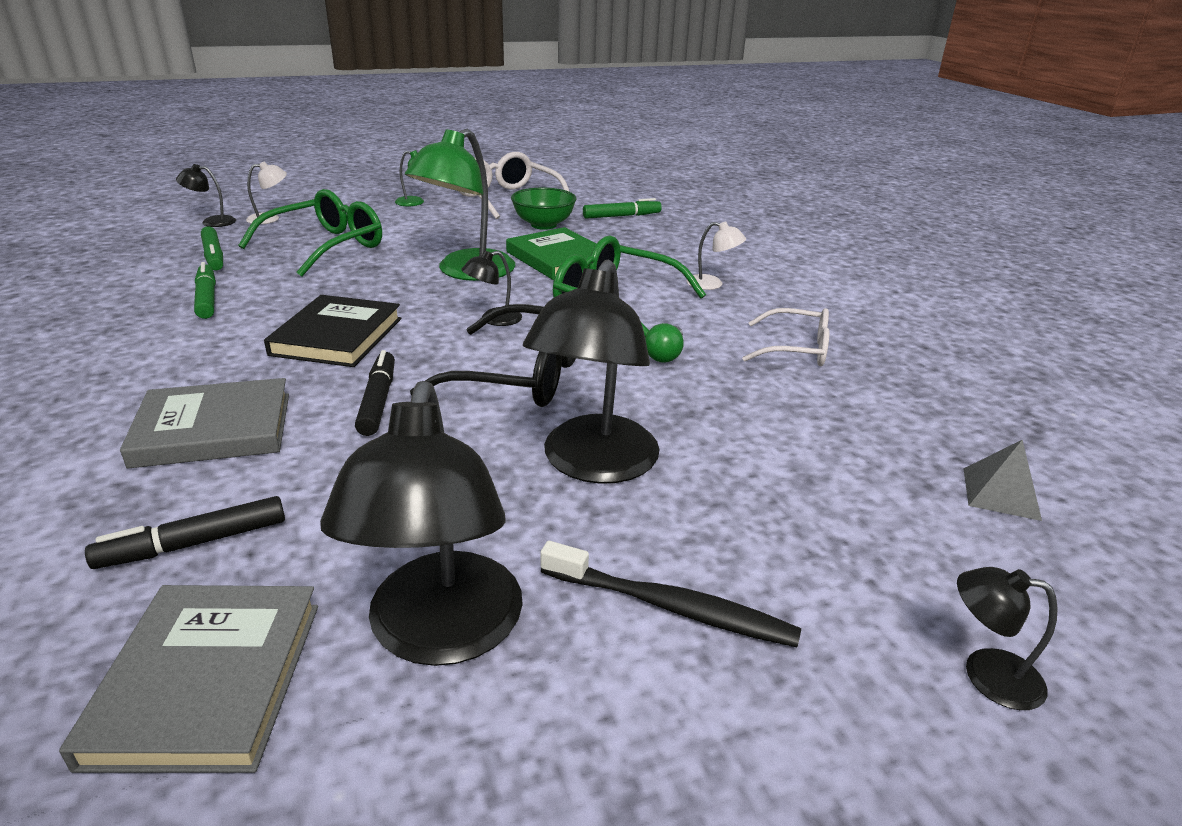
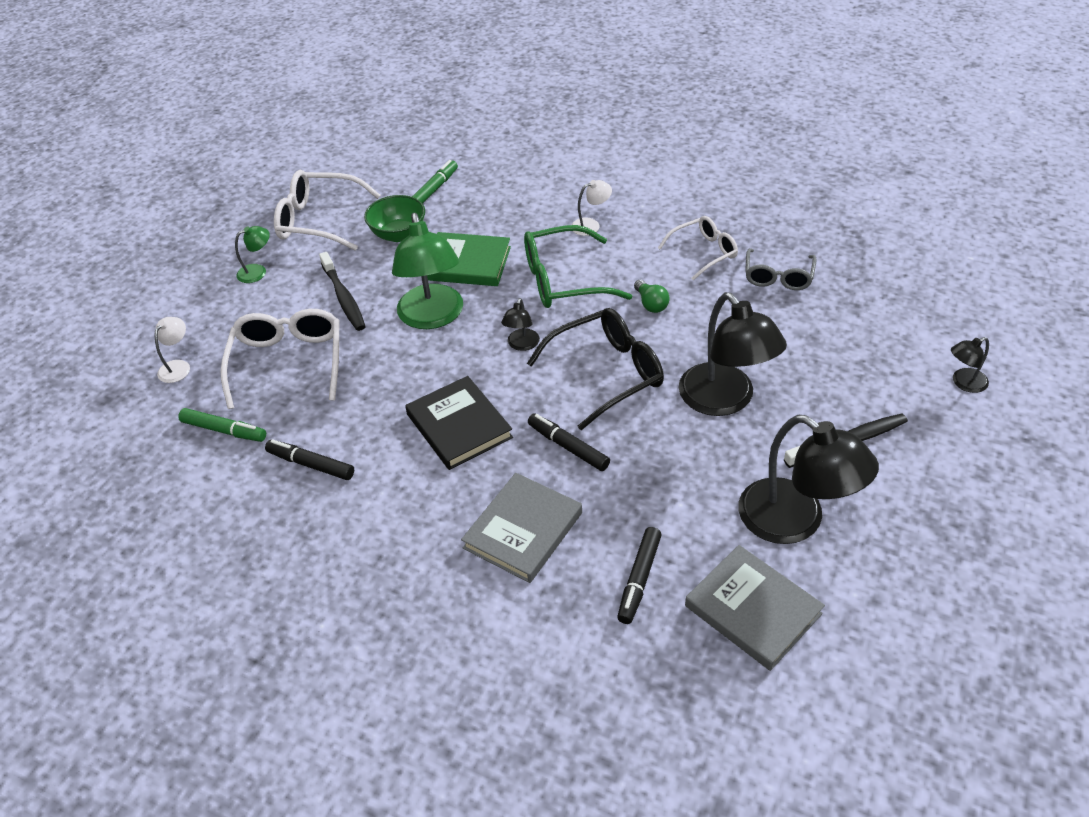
camera: 40 degrees left, 15 degrees up
black lamp [176,164,236,227] -> none
green marker [194,262,216,319] -> black marker [265,439,354,480]
green glasses [238,189,382,277] -> white glasses [220,309,339,409]
grey pyramid [963,440,1042,521] -> none
none -> black toothbrush [319,252,366,331]
none -> grey glasses [745,248,817,290]

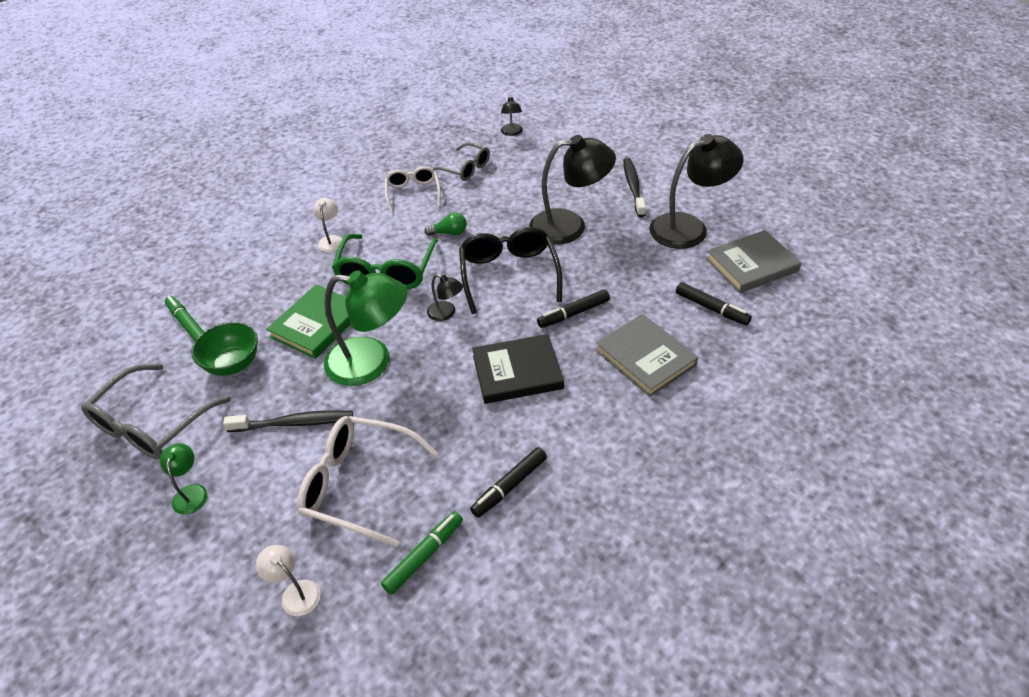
camera: 70 degrees left, 0 degrees up
white glasses [274,170,381,251] -> grey glasses [81,364,231,459]
black lamp [951,337,989,393] -> black lamp moved to [501,95,523,136]

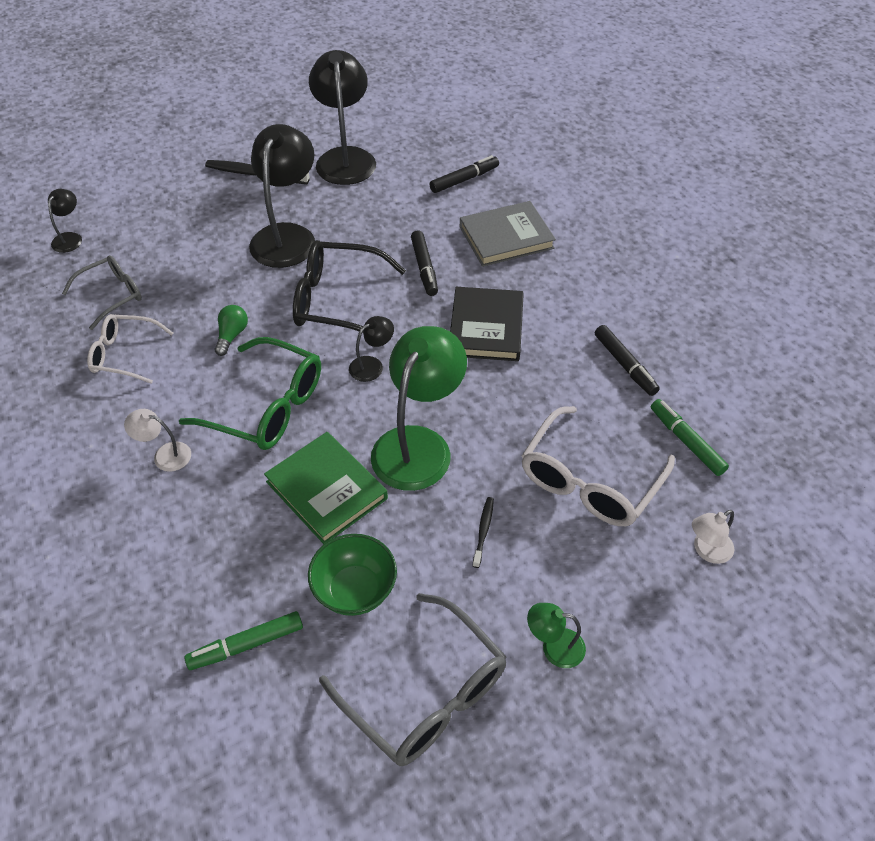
camera: 75 degrees left, 5 degrees up
black toothbrush [223,410,353,432] -> black toothbrush [472,497,494,568], size x0.54
black lamp [501,95,523,136] -> black lamp turned 90 degrees counterclockwise [48,189,82,253]
grey book [706,230,802,293] -> none

